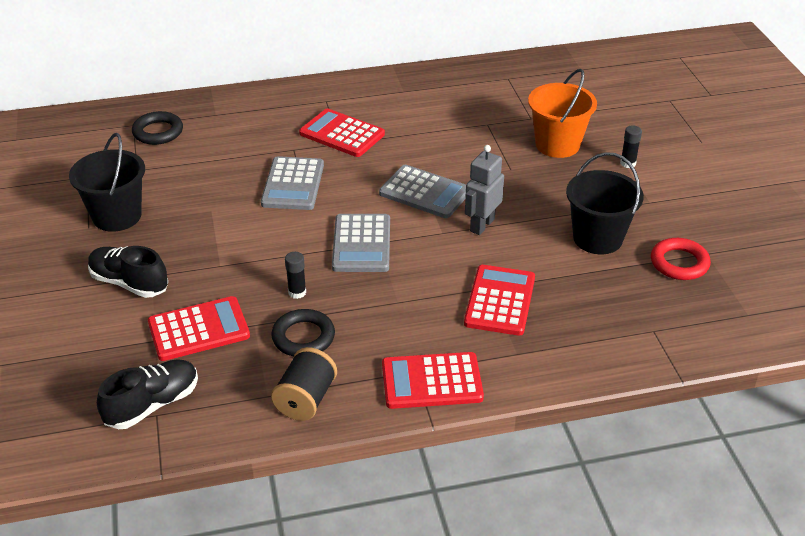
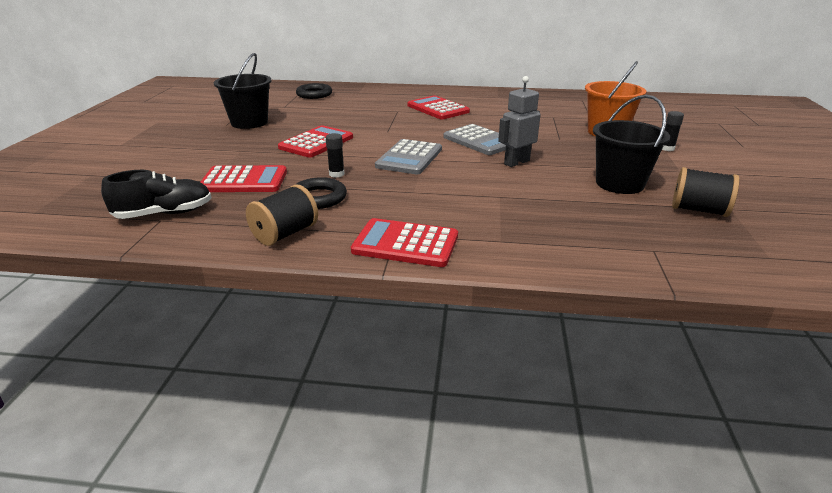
camera: 20 degrees right, 10 degrees down
black shoe [88,246,168,298] -> none
grey calculator [261,156,324,210] -> none
red calculator [464,265,535,336] -> red calculator moved to [278,125,353,158]
red ring [651,238,711,280] -> black spool [672,167,739,217]

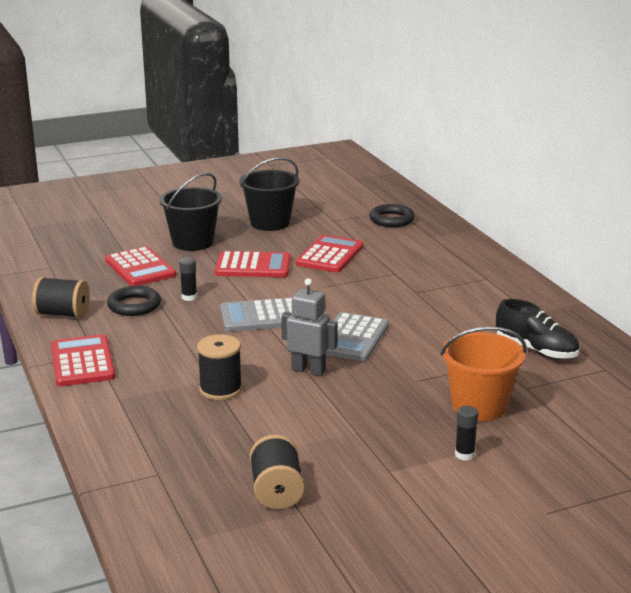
camera: 60 degrees right, 5 degrees down
black shoe [101,170,212,219] -> black shoe moved to [496,299,579,359]
red calculator [407,95,470,119] -> red calculator moved to [296,235,364,273]
black bucket [593,95,670,194] -> black bucket moved to [159,173,222,251]
none -> black spool [197,334,242,400]

